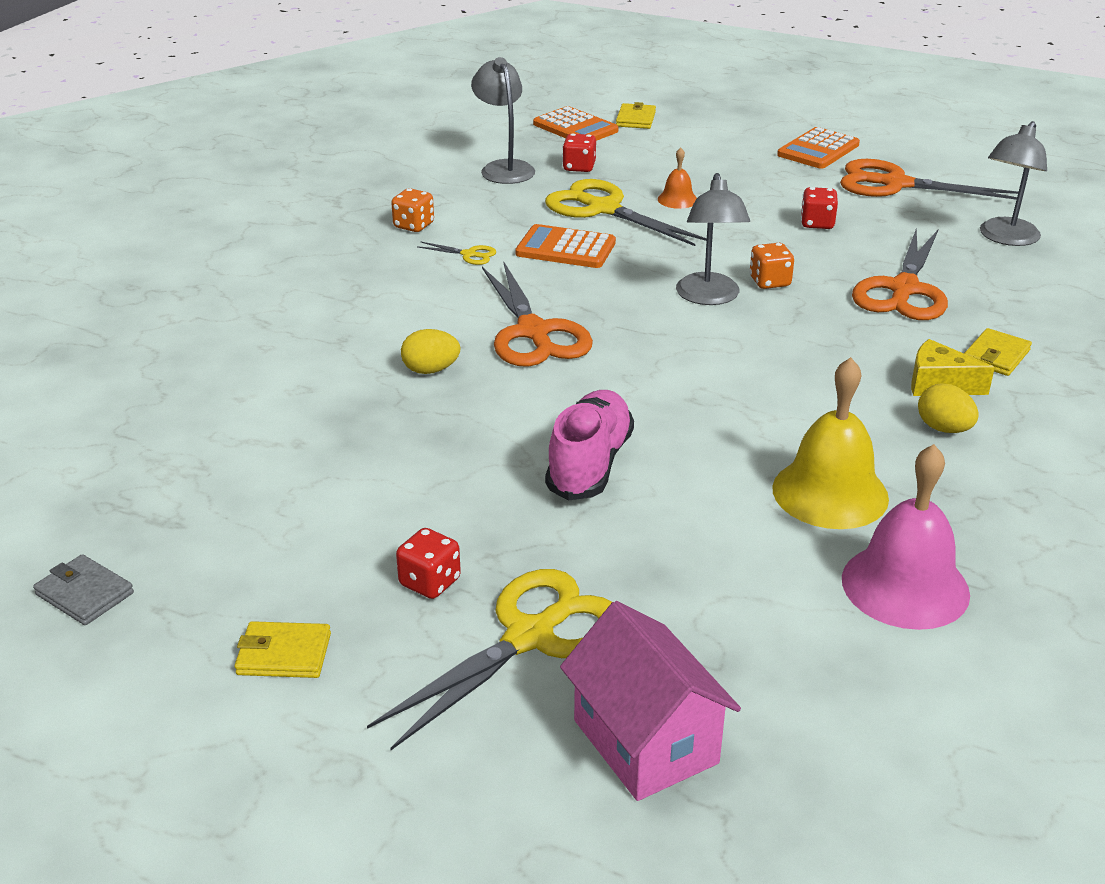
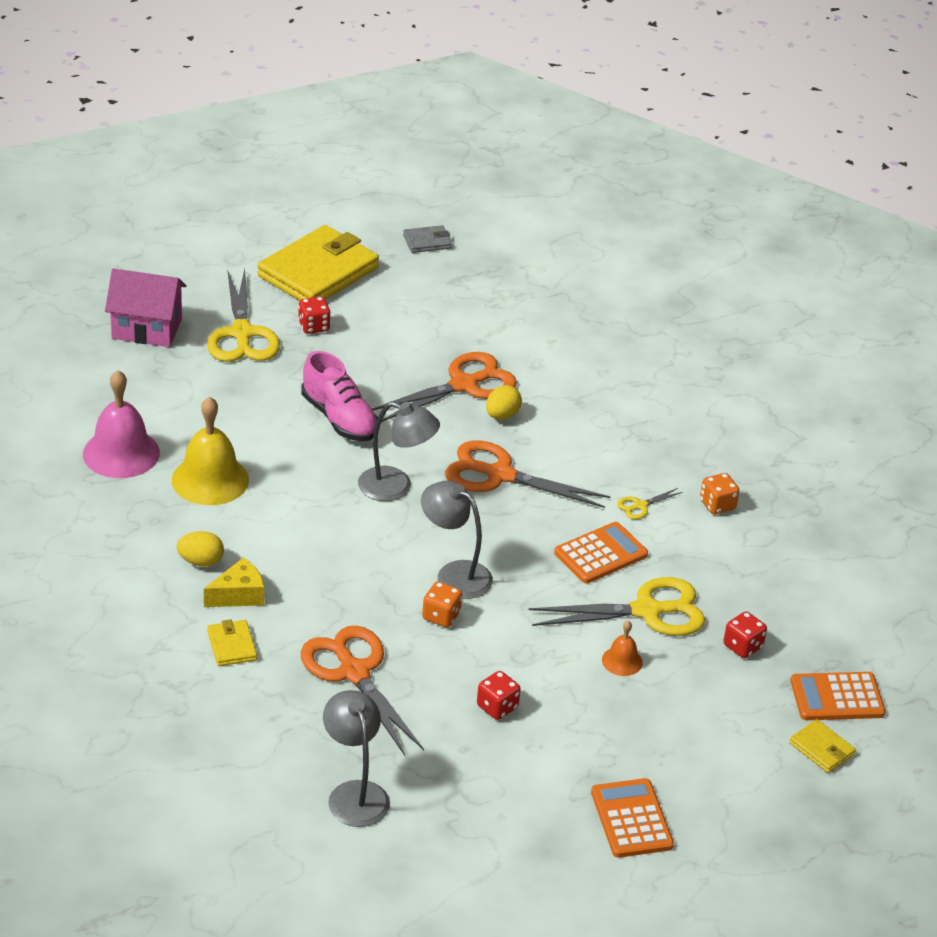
camera: 125 degrees right, 5 degrees up
yellow wallet [235,621,331,678] -> yellow wallet [257,225,379,301], size x2.30
grey lamp [471,57,535,184] -> grey lamp moved to [358,402,440,501]
orange scissors [840,159,1018,200] -> orange scissors moved to [372,352,517,422]

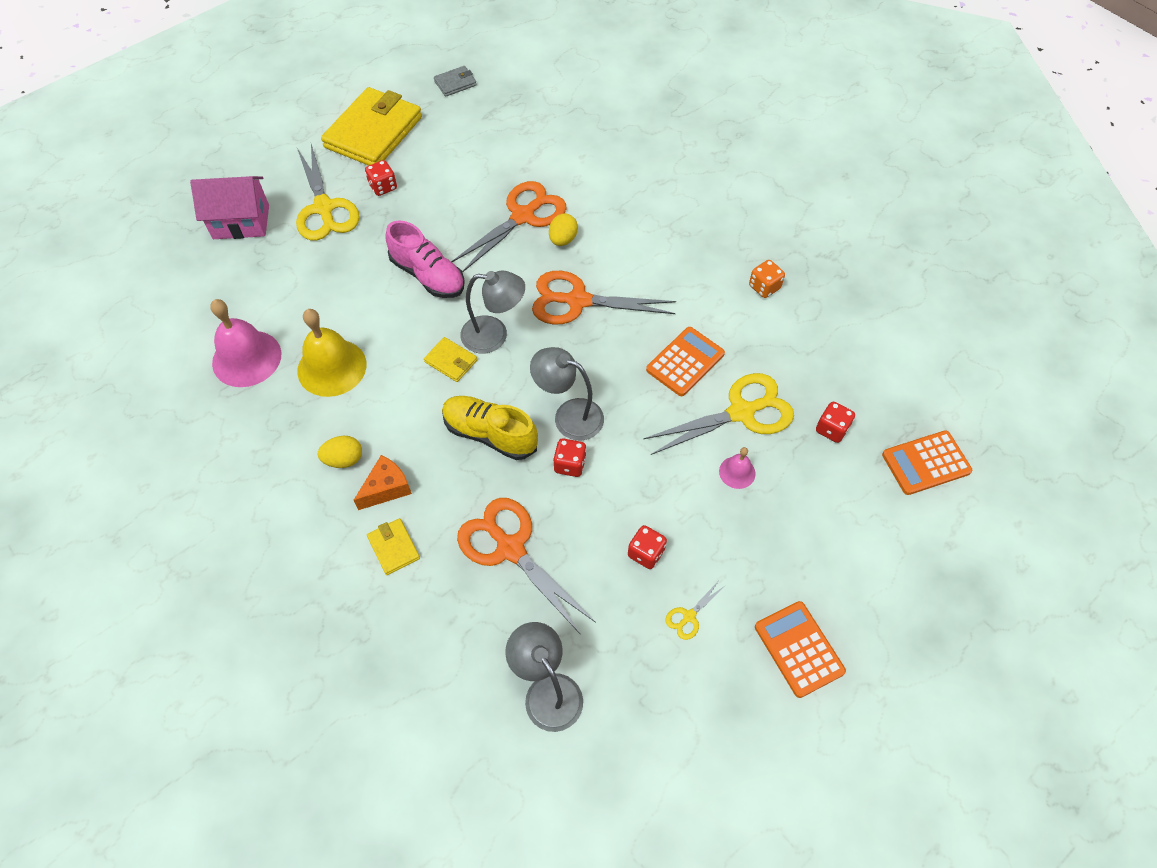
camera: 10 degrees left, 20 degrees up
yellow cheese [204,558,264,607] -> orange cheese [354,455,412,510]
orange dice [422,582,462,627] -> red dice [553,438,587,477]
orange bell [602,621,643,676] -> pink bell [719,447,755,489]
yellow scissors [617,488,683,519] -> yellow scissors moved to [665,582,726,640]
yellow wallet [789,719,856,773] -> yellow wallet moved to [424,337,477,382]
none -> yellow shoe [442,396,538,460]

